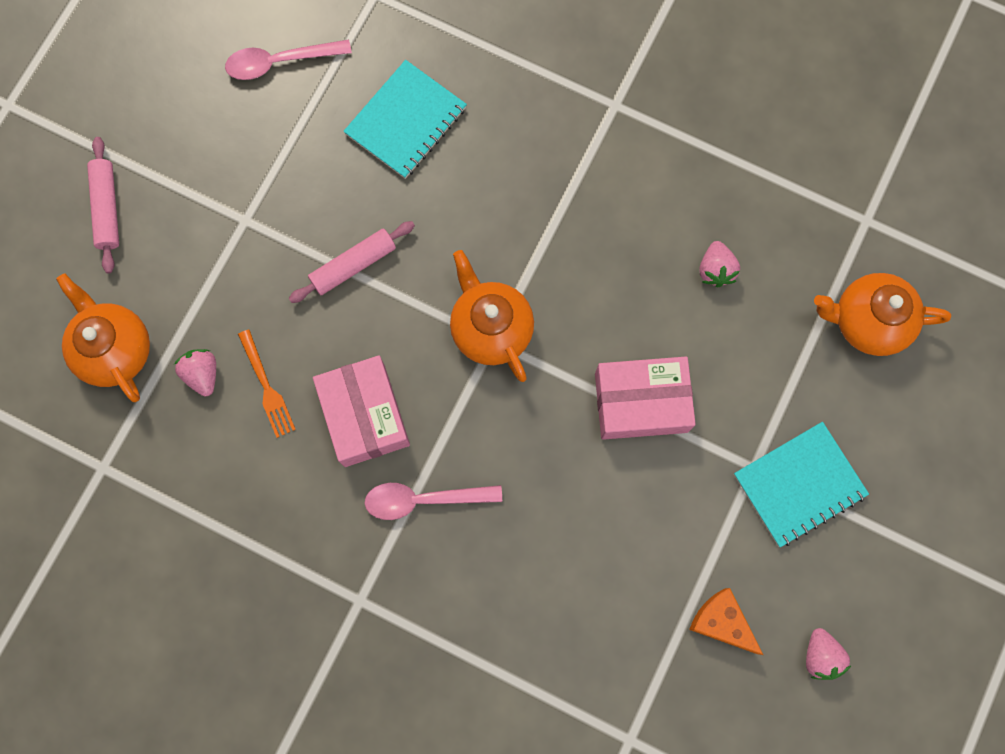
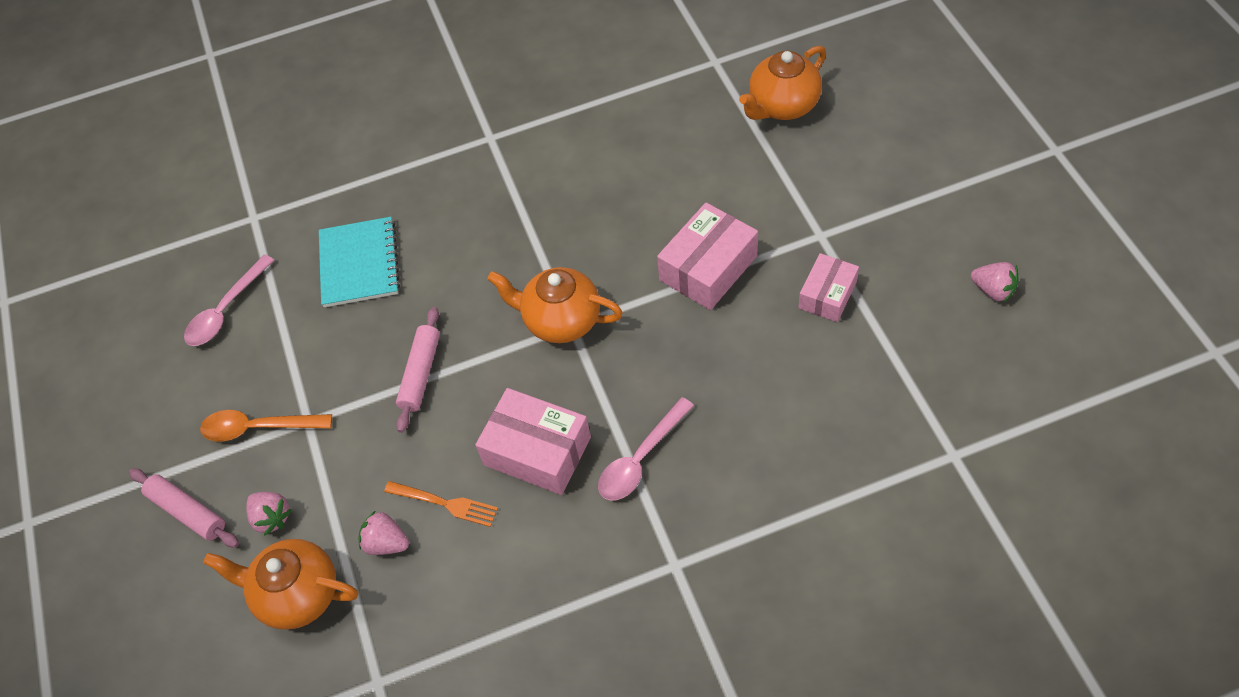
camera: 40 degrees left, 20 degrees down
orange cheese [689,588,763,655] -> none
pink strawberry [699,241,740,287] -> pink strawberry moved to [246,492,292,536]
turquoise notebook [734,422,869,547] -> none
none -> orange spoon [200,410,332,442]
none -> pink box [798,253,859,322]

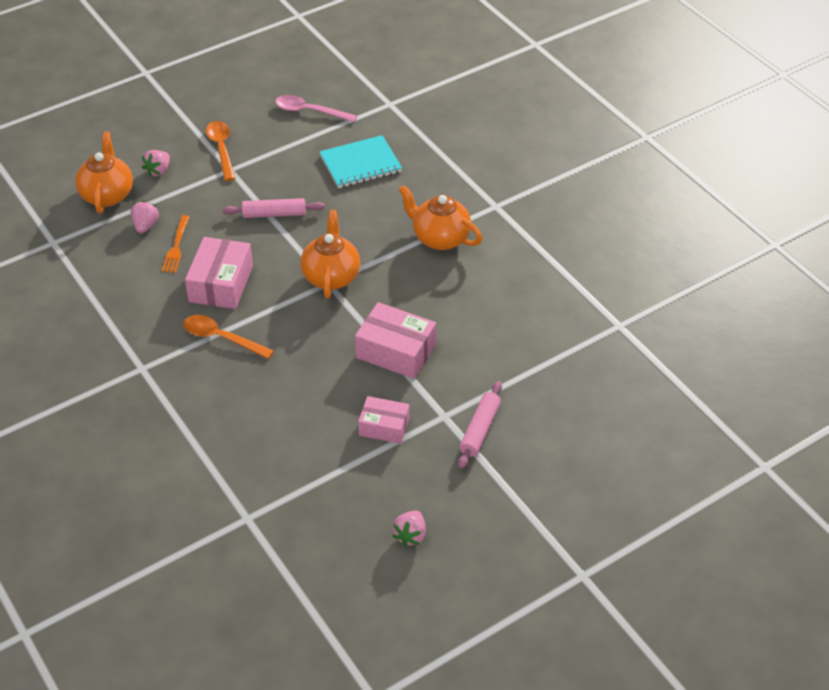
camera: 70 degrees right, 10 degrees down
pink rolling pin [129,468,239,547] -> pink rolling pin moved to [458,381,502,469]
pink spoon [598,397,694,500] -> orange spoon [183,315,274,359]
orange teapot [739,46,826,120] -> orange teapot moved to [399,185,482,250]

